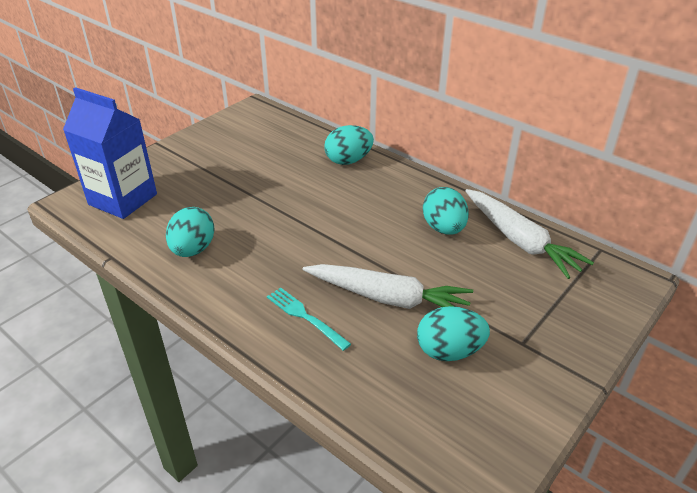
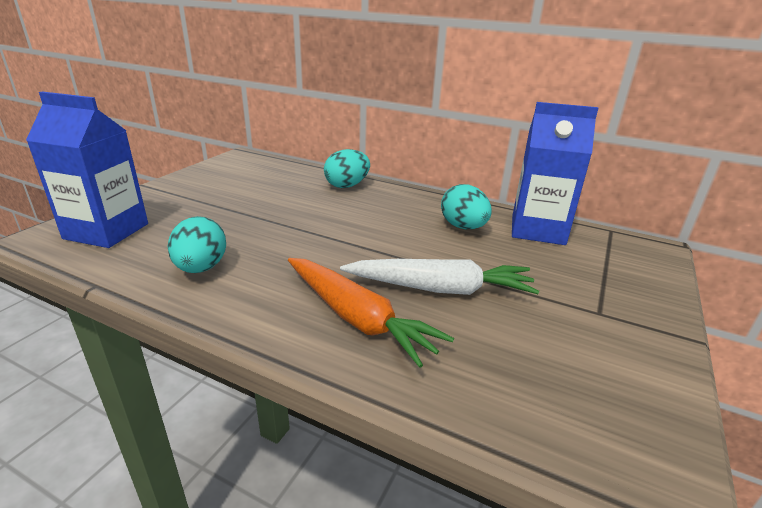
camera: 15 degrees left, 10 degrees down
turquoise fork [267,287,351,351] -> orange carrot [288,258,454,368]
turquoise egg [417,306,490,361] -> none
white carrot [465,189,594,279] -> blue carton [512,102,598,245]

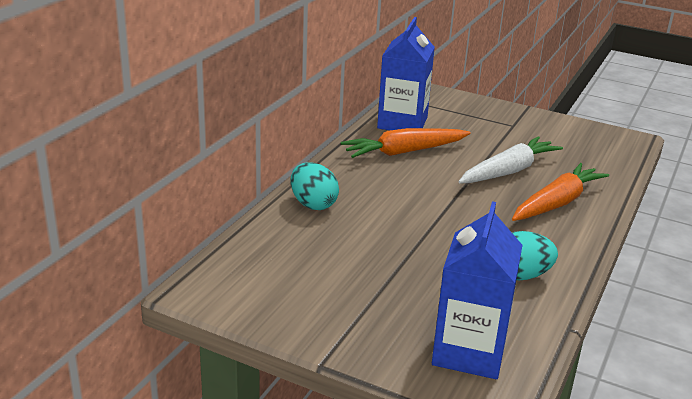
camera: 90 degrees left, 0 degrees up
white carrot [340,259,539,295] -> white carrot turned 45 degrees clockwise [458,136,563,184]
turquoise egg [441,184,492,229] -> orange carrot [341,128,471,158]

